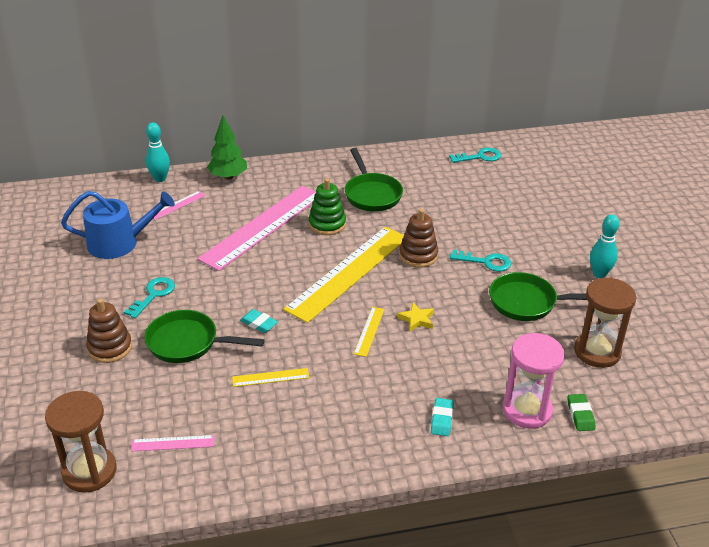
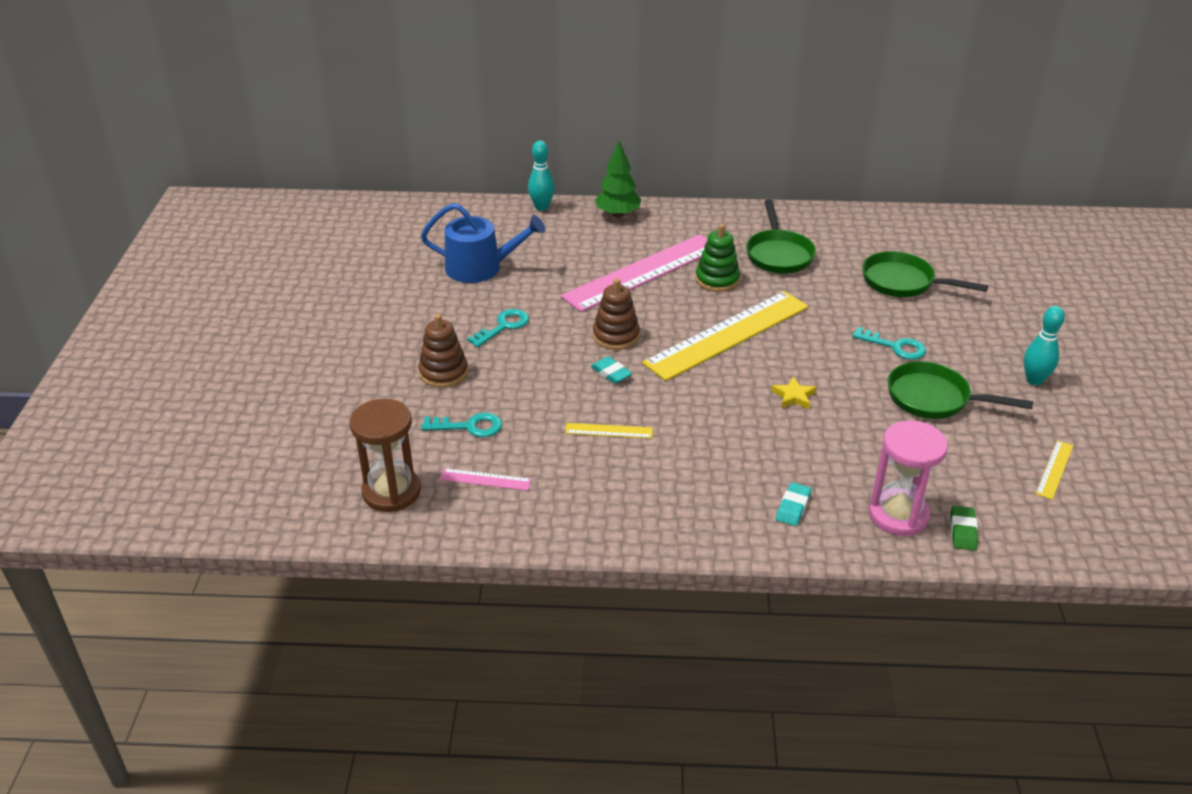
camera: 15 degrees right, 0 degrees up
green pan [144,310,265,363] -> green pan moved to [862,251,988,297]
pink ruler [153,191,206,220] -> none
yellow ruler [354,307,385,357] -> yellow ruler moved to [1036,440,1073,500]
brown stacking toy [399,209,438,268] -> brown stacking toy moved to [593,278,640,350]
turquoise key [449,148,501,163] -> turquoise key moved to [421,413,502,437]
brown hourglass [574,277,636,368] -> none

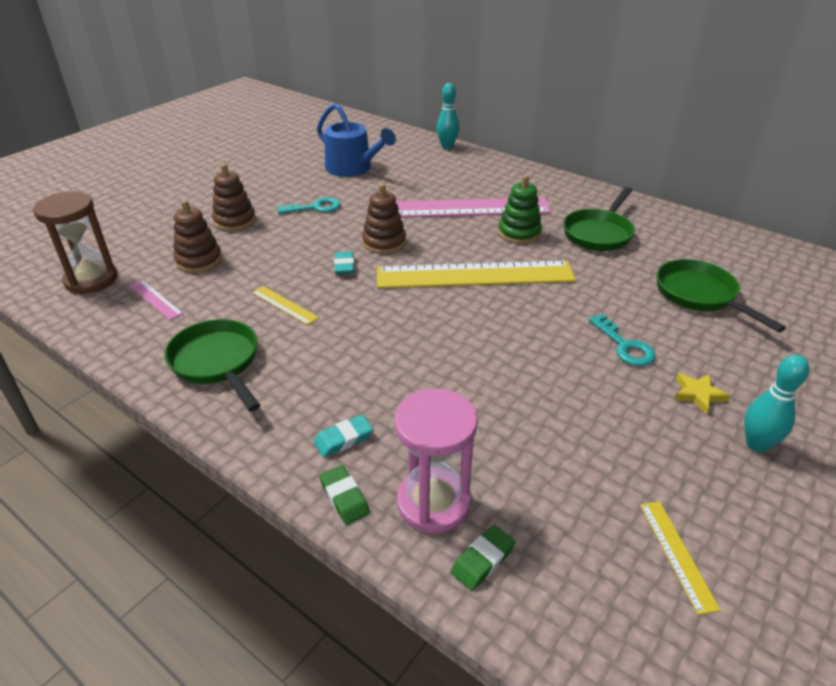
camera: 35 degrees right, 0 degrees up
turquoise key [421,413,502,437] -> brown stacking toy [174,200,222,273]
green tree [595,141,641,218] -> none
yellow star [771,376,817,409] -> yellow star moved to [674,373,730,414]
green pan [888,361,1033,419] -> green pan moved to [165,319,260,411]
yellow ruler [1036,440,1073,500] -> yellow ruler turned 75 degrees counterclockwise [640,501,721,615]
none -> green eraser [319,465,370,525]

